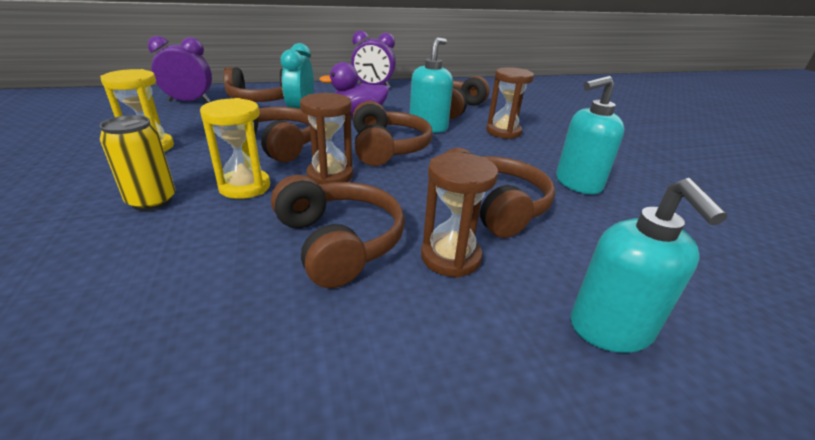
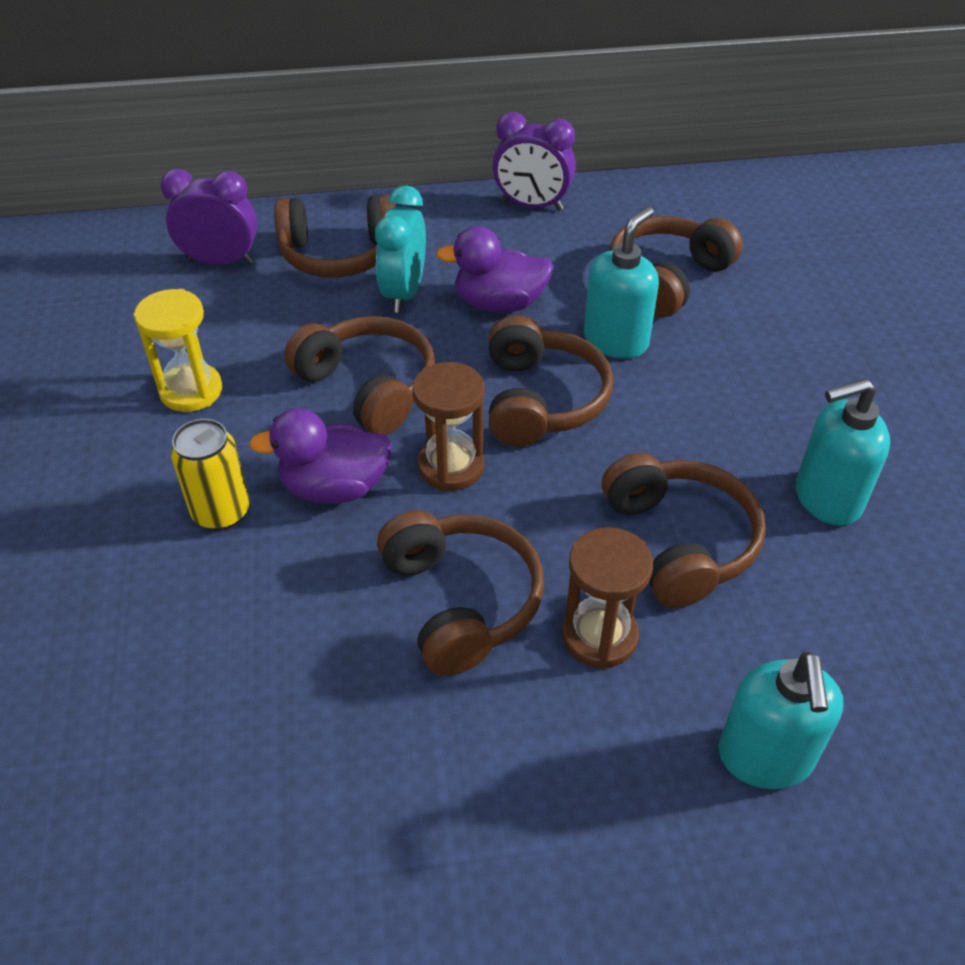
camera: 10 degrees right, 15 degrees up
yellow hourglass [200,98,270,199] -> purple duck [249,408,393,503]
brown hourglass [486,67,534,139] -> none

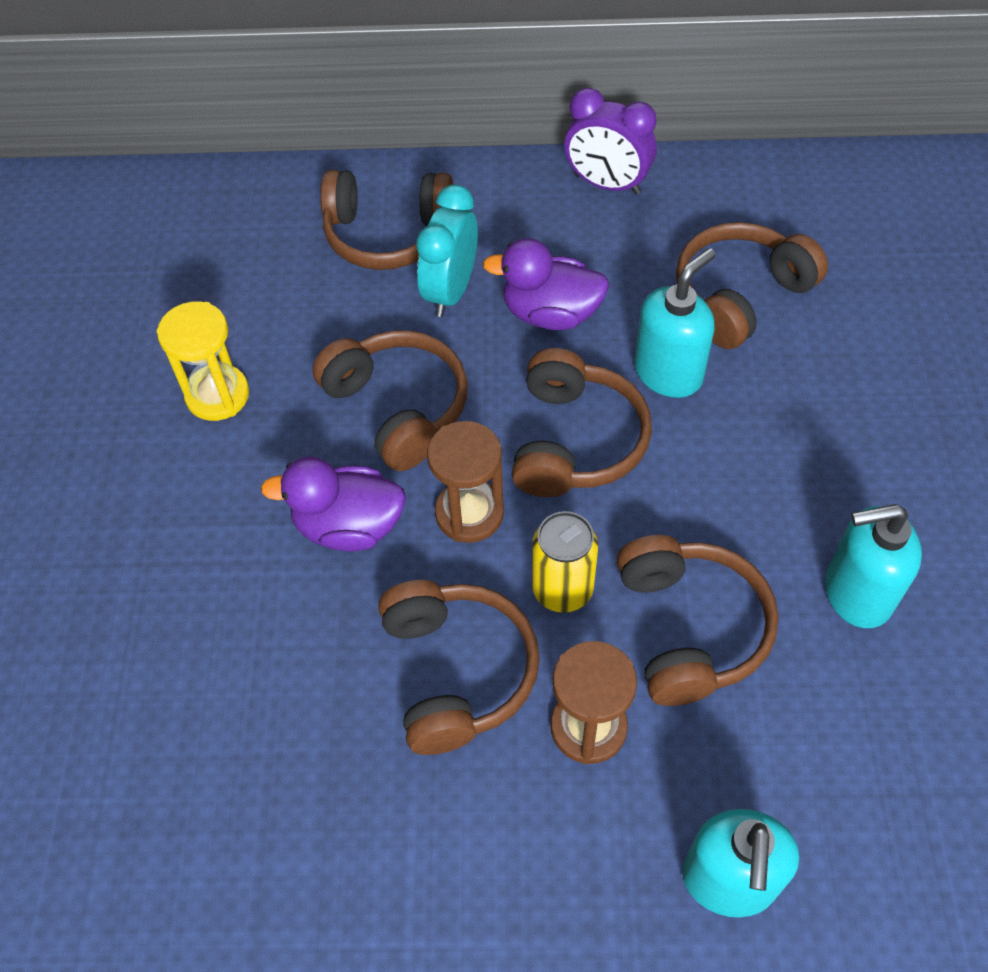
camera: 10 degrees right, 10 degrees up
purple clock [161,169,258,265] -> none
yellow can [171,419,250,530] -> yellow can moved to [532,511,598,613]

